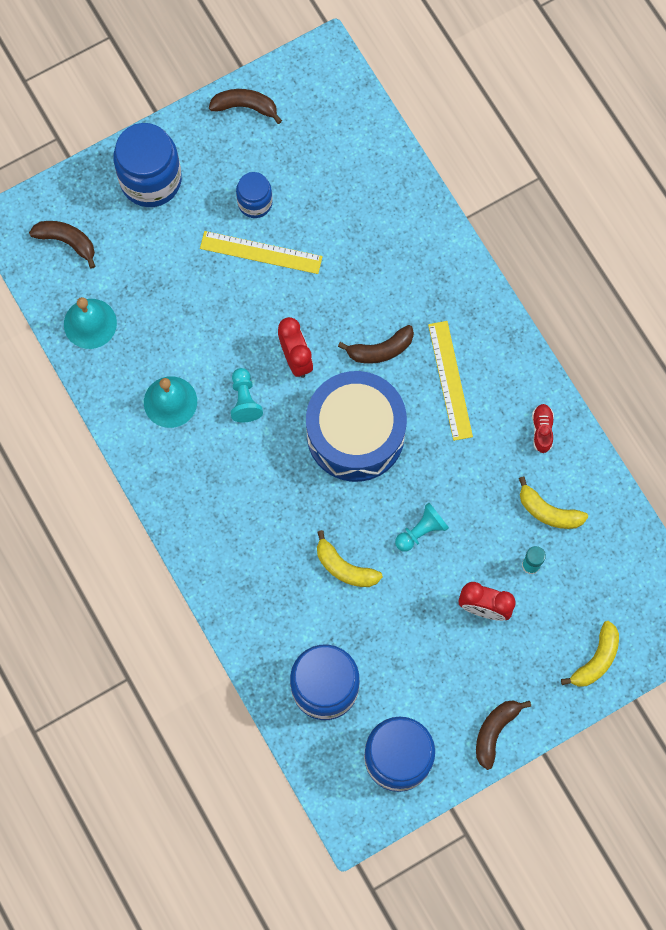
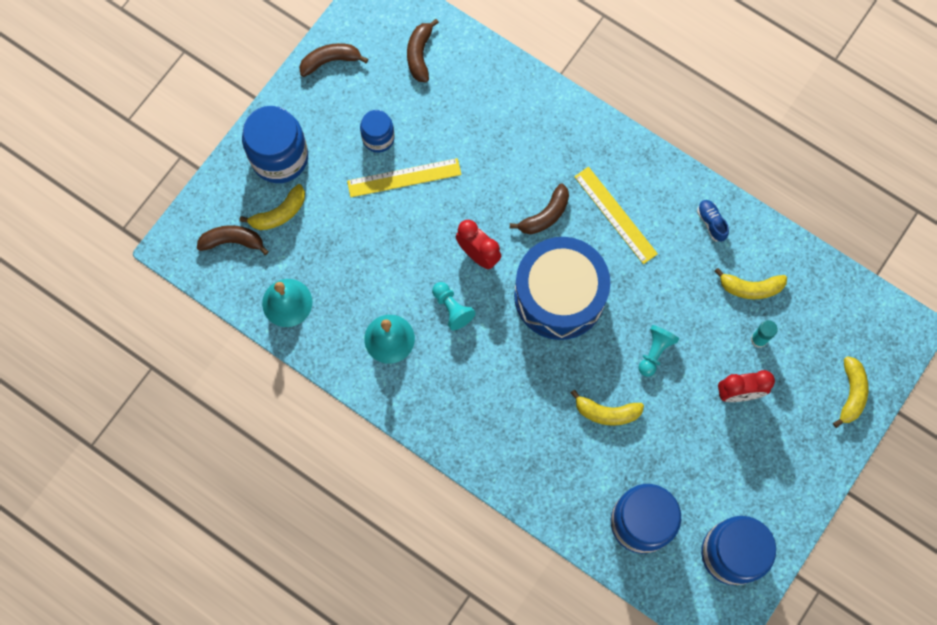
camera: 25 degrees left, 0 degrees up
brown banana [476,700,531,770] -> brown banana moved to [407,19,439,82]
red shoe [532,404,554,453] -> blue shoe [697,200,729,242]
none -> yellow banana [239,184,305,230]

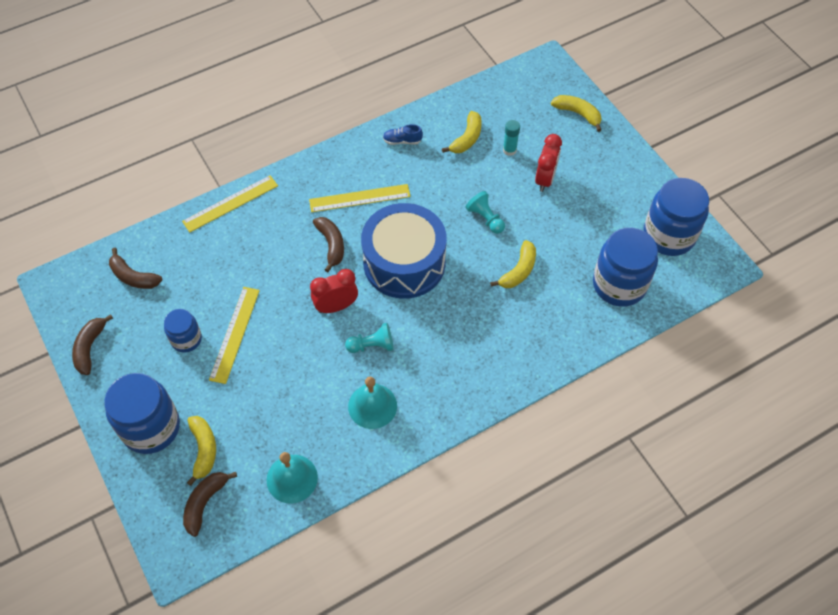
camera: 65 degrees left, 15 degrees down
none -> yellow ruler [182,175,278,232]

